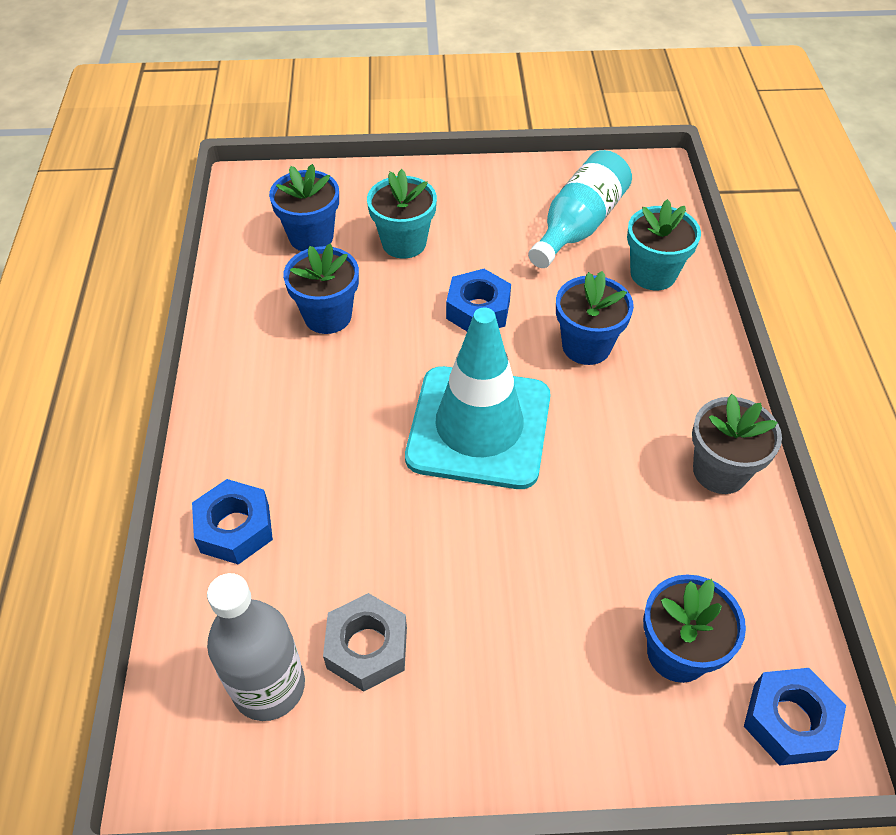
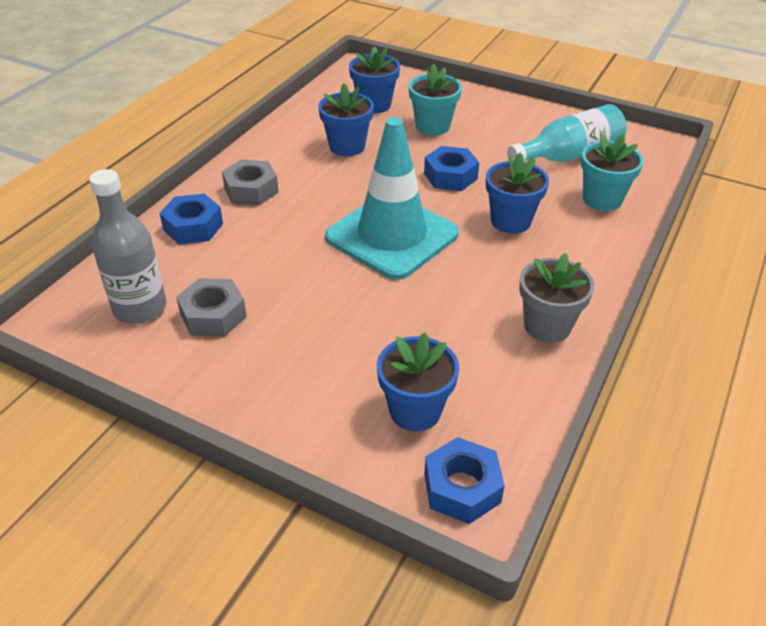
camera: 30 degrees right, 10 degrees down
none -> grey nut [222,159,279,206]

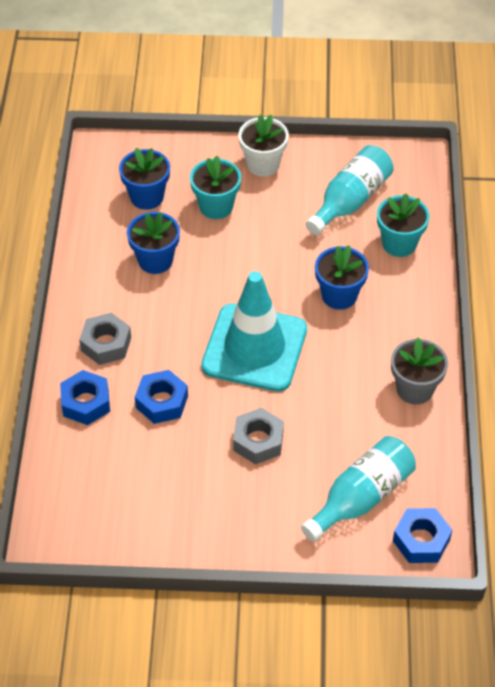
camera: 25 degrees left, 10 degrees up
grey bottle [89,169,166,324] -> none
grey nut [176,278,247,337] -> grey nut moved to [233,408,284,465]
blue flower pot [377,333,459,431] -> turquoise bottle [301,436,416,542]
blue nut [424,146,479,191] -> blue nut moved to [135,370,188,424]
none -> white flower pot [238,115,289,177]

